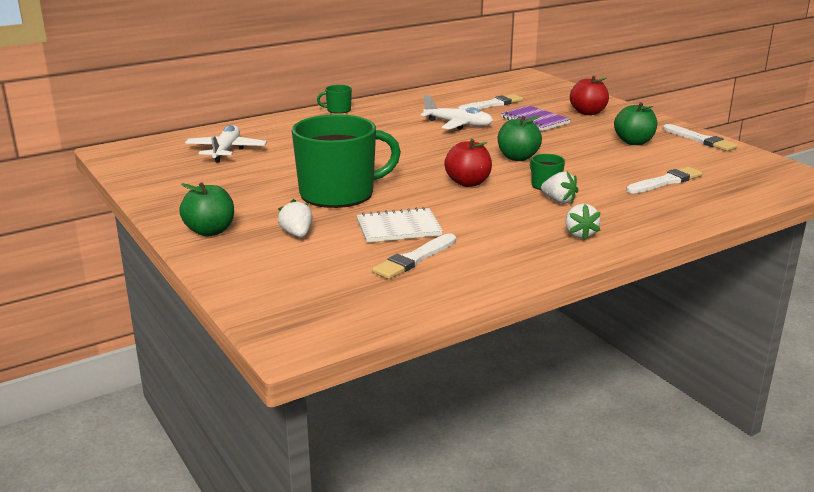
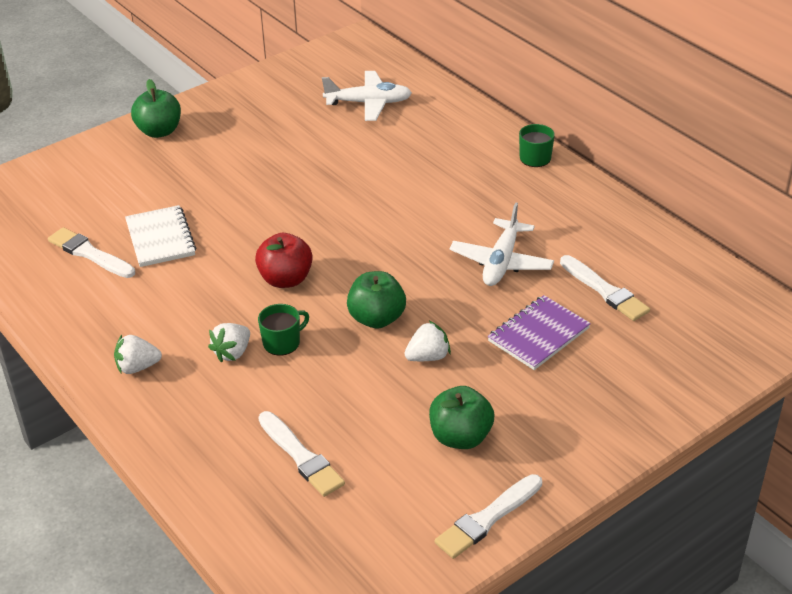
camera: 85 degrees right, 15 degrees up
white strawberry [278,199,312,237] -> white strawberry moved to [404,321,451,361]
green mug [292,114,401,208] -> none
red apple [570,76,609,115] -> none

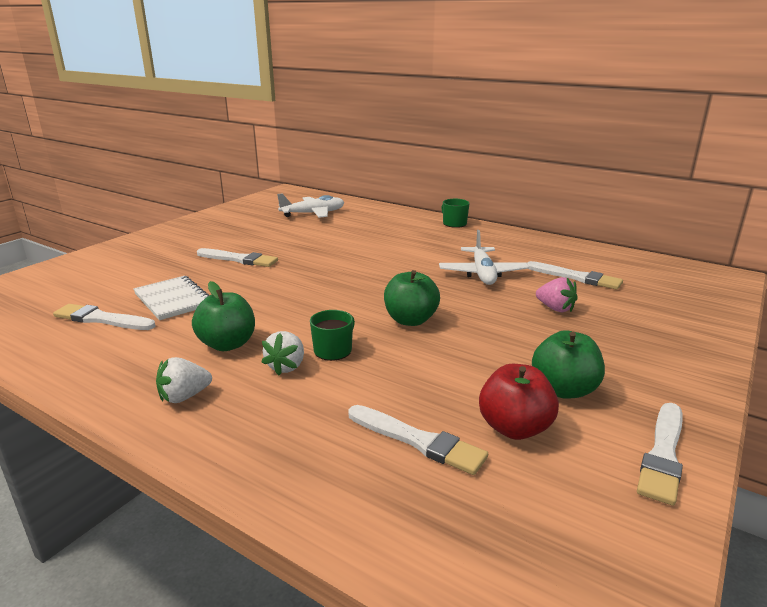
camera: 20 degrees left, 15 degrees down
green apple [131,79,181,138] -> green apple moved to [192,281,255,351]
red apple [255,233,313,288] -> red apple moved to [479,364,559,440]
white strawberry [404,321,451,361] -> none
purple notebook [488,295,591,370] -> pink strawberry [536,277,578,312]
none -> white brush [197,248,278,267]

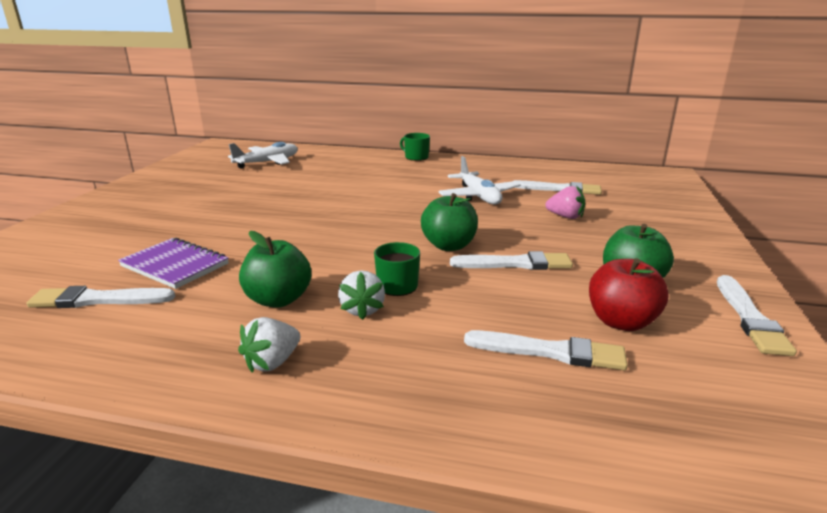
camera: 20 degrees left, 0 degrees up
white notebook [133,276,209,320] -> purple notebook [118,238,229,289]
white brush [197,248,278,267] -> white brush moved to [450,251,573,270]

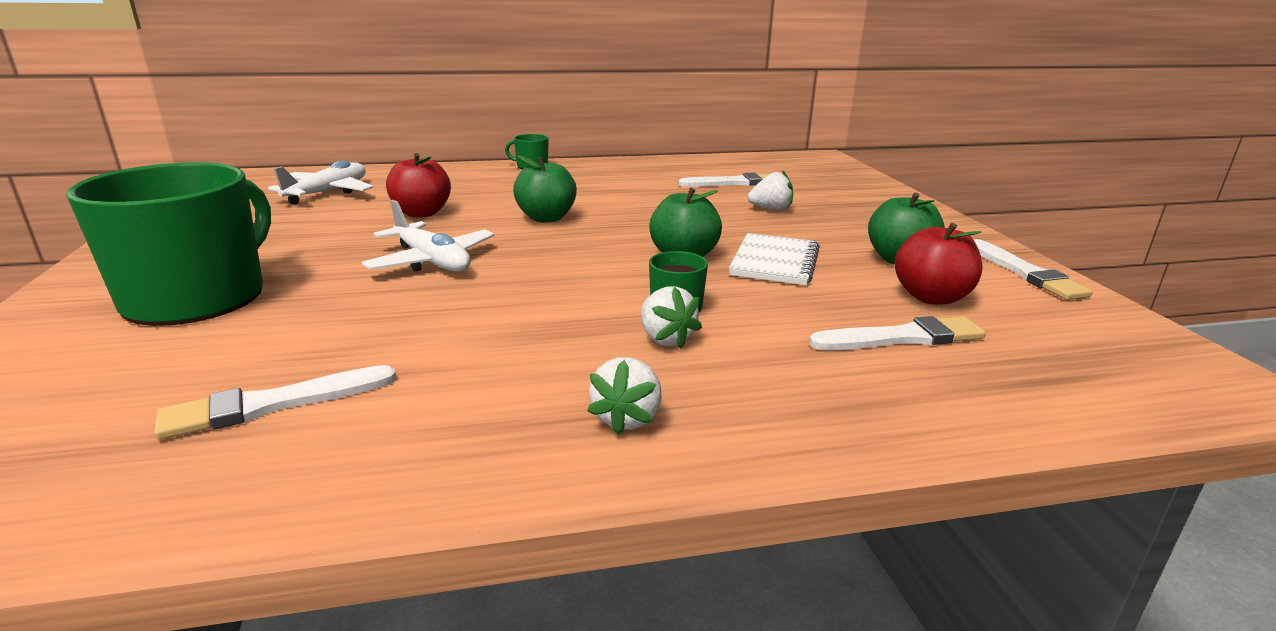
camera: 25 degrees left, 0 degrees up
purple notebook [118,238,229,289] -> none
green apple [239,231,311,308] -> green apple moved to [513,155,577,222]
white plane [438,156,521,205] -> white plane moved to [362,200,495,272]
white brush [450,251,573,270] -> white notebook [729,233,820,285]
pink strawberry [545,185,585,219] -> white strawberry [748,170,793,210]
none -> green mug [66,162,271,326]
none -> red apple [386,153,451,218]

